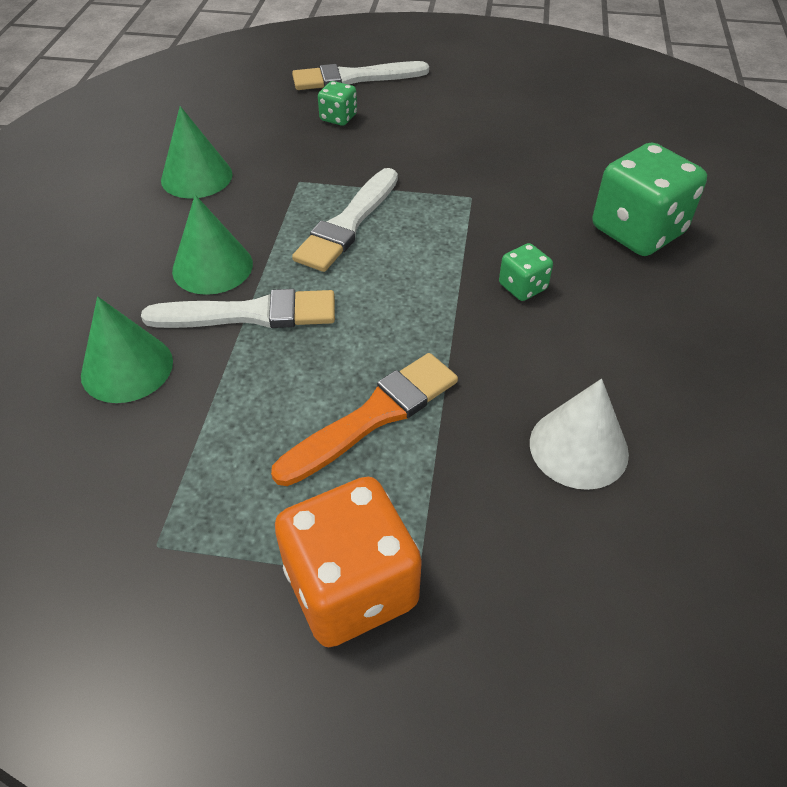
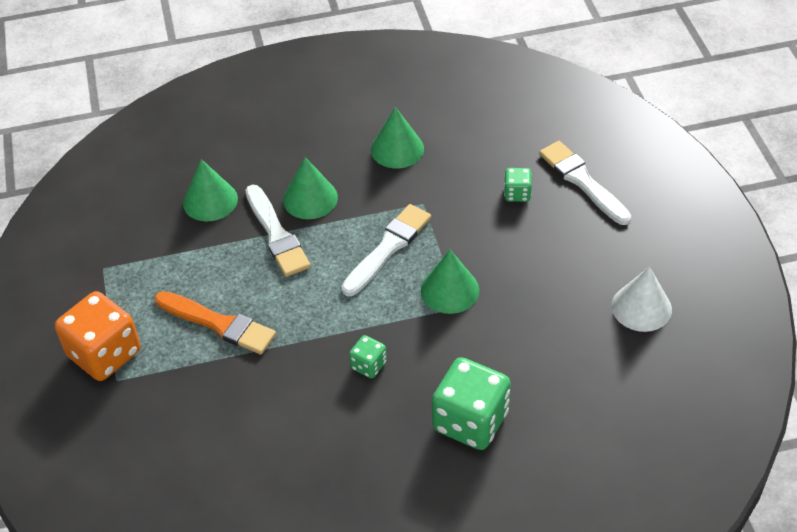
camera: 70 degrees right, 0 degrees up
white brush [292,168,398,272] -> white brush turned 120 degrees clockwise [341,204,431,296]
white cone [530,379,629,490] -> white cone moved to [612,266,672,332]
none -> green cone [421,250,479,314]

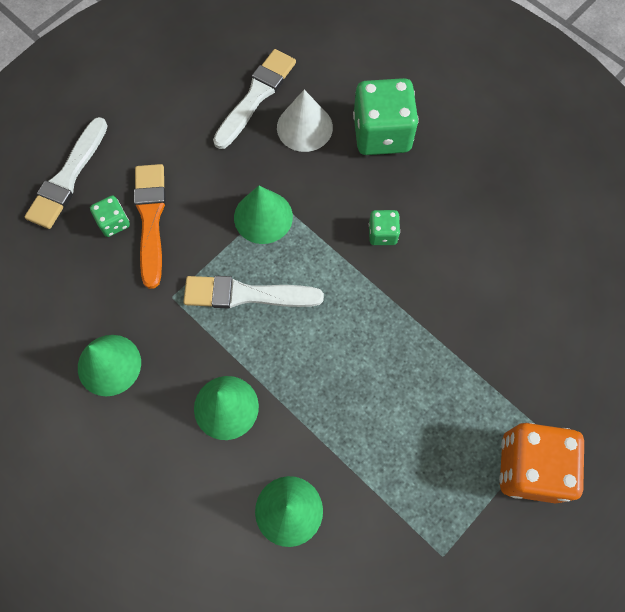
camera: 125 degrees left, 20 degrees up
orange brush [155,291,276,354] -> orange brush moved to [134,164,166,289]
white brush [246,185,311,277] -> white brush moved to [213,49,296,149]
white cone [612,266,672,332] -> white cone moved to [277,90,333,152]

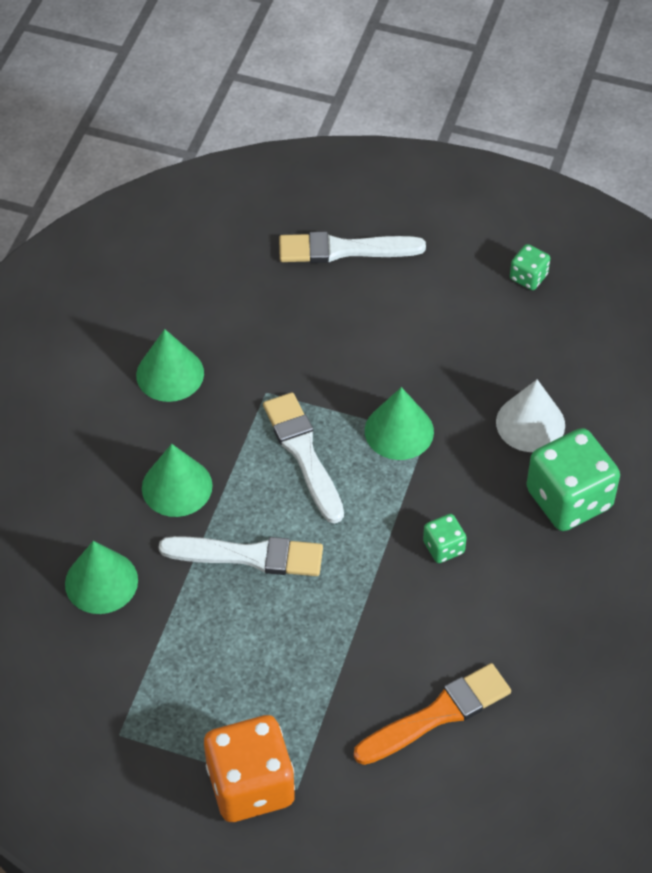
camera: 65 degrees right, 15 degrees down
green dice [90,196,130,237] -> green dice moved to [510,244,550,290]
orange brush [134,164,166,289] -> orange brush moved to [354,663,511,765]
white brush [213,49,296,149] -> white brush moved to [159,536,323,576]

